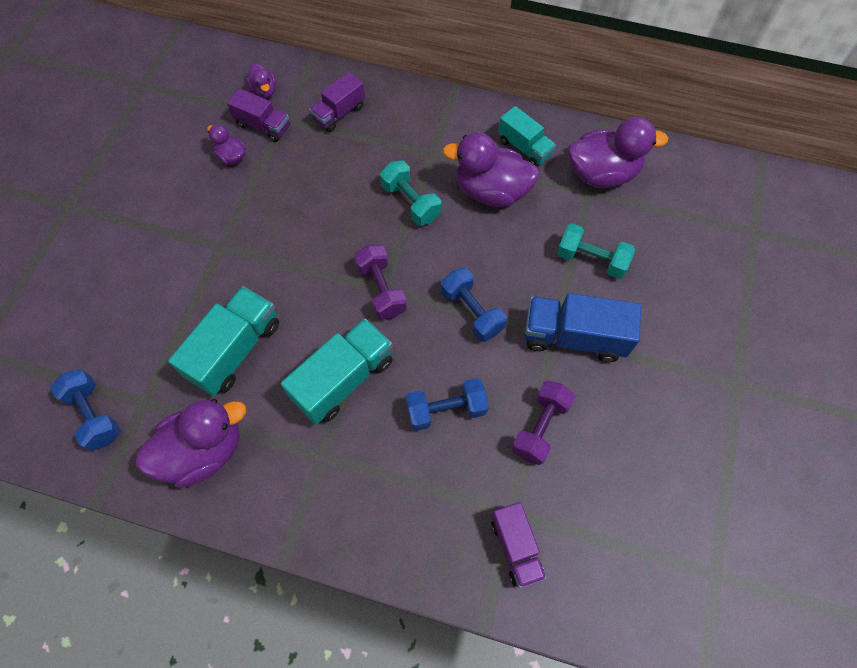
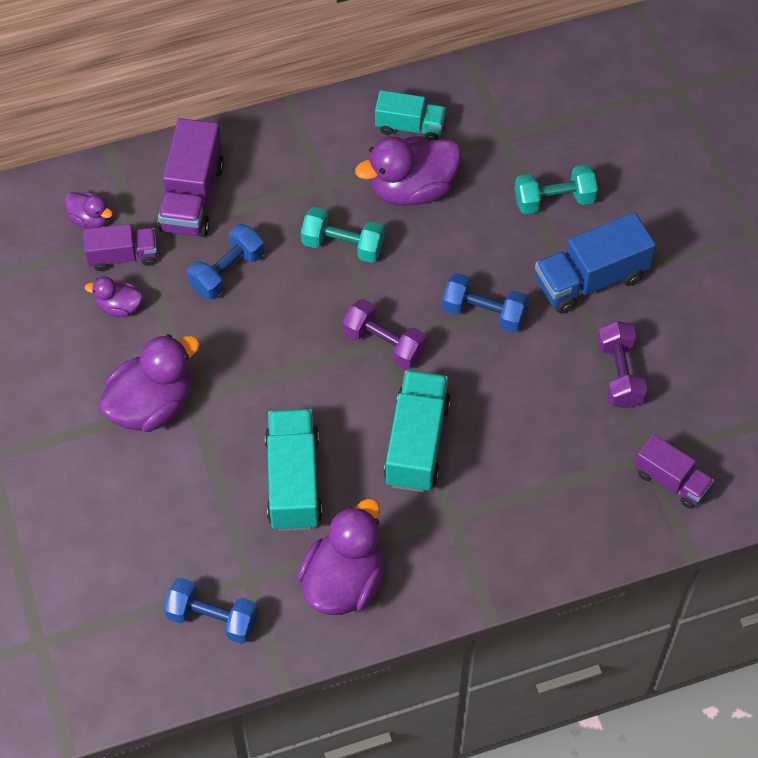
camera: 35 degrees left, 5 degrees down
purple truck [309,72,365,132] -> purple truck [158,118,224,237], size x1.58
blue dumbbell [406,378,489,431] -> blue dumbbell moved to [187,224,264,300]
purple duck [568,117,668,188] -> purple duck moved to [98,334,200,432]

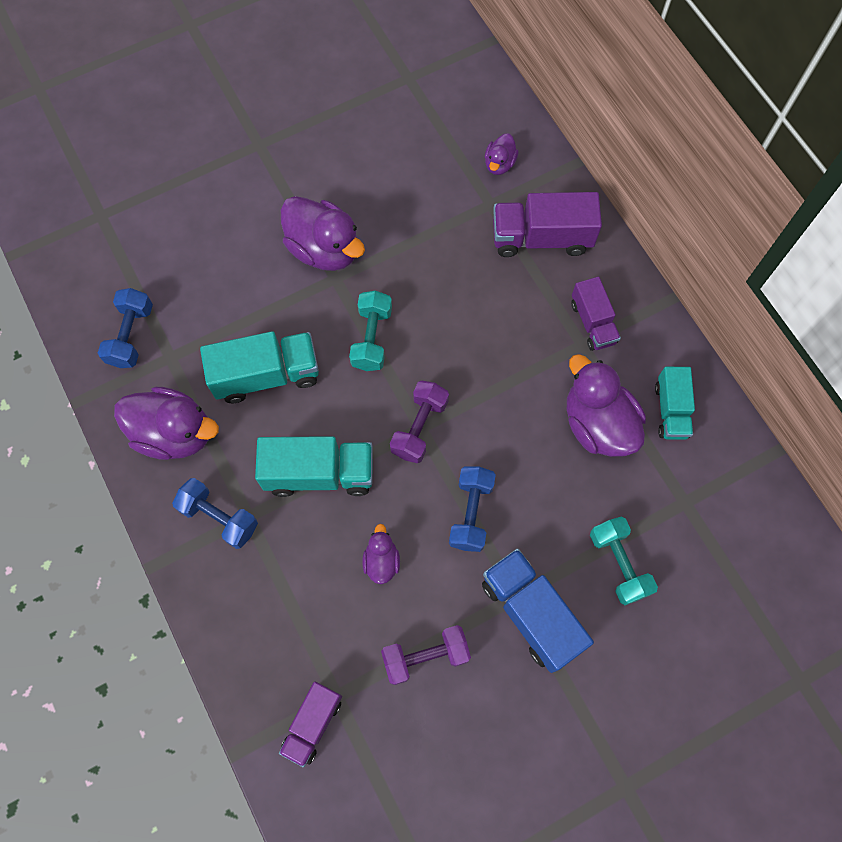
camera: 80 degrees right, 10 degrees up
purple truck [83,224,157,271] -> purple truck moved to [571,277,621,351]
purple duck [85,277,143,317] -> purple duck moved to [362,524,400,584]
blue dumbbell [187,224,264,300] -> blue dumbbell moved to [172,478,258,549]
turquoise dumbbell [301,207,384,263] -> turquoise dumbbell moved to [349,290,392,371]

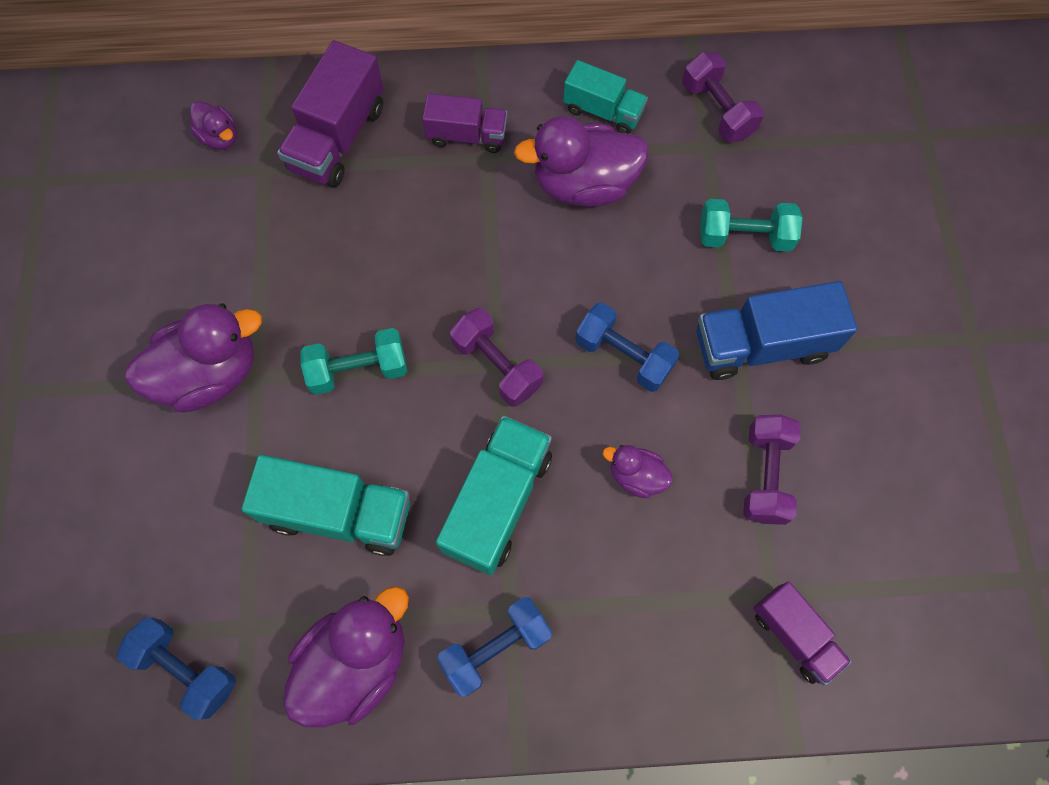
camera: 65 degrees left, 0 degrees up
turquoise truck [200,331,319,403] -> turquoise truck turned 90 degrees clockwise [241,455,410,556]
turquoise dumbbell [349,290,392,371] -> turquoise dumbbell turned 45 degrees counterclockwise [300,328,407,395]
none -> purple dumbbell [682,52,764,142]

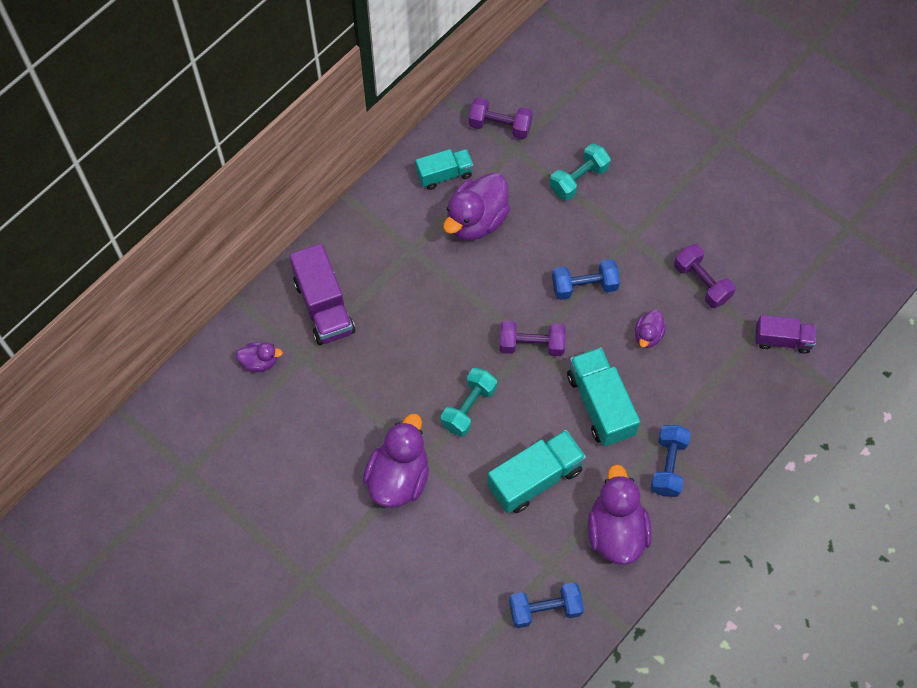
camera: 45 degrees left, 5 degrees down
purple truck [422,94,507,153] -> none
purple duck [603,445,673,498] -> purple duck turned 45 degrees counterclockwise [635,310,666,348]
blue truck [697,281,857,380] -> none

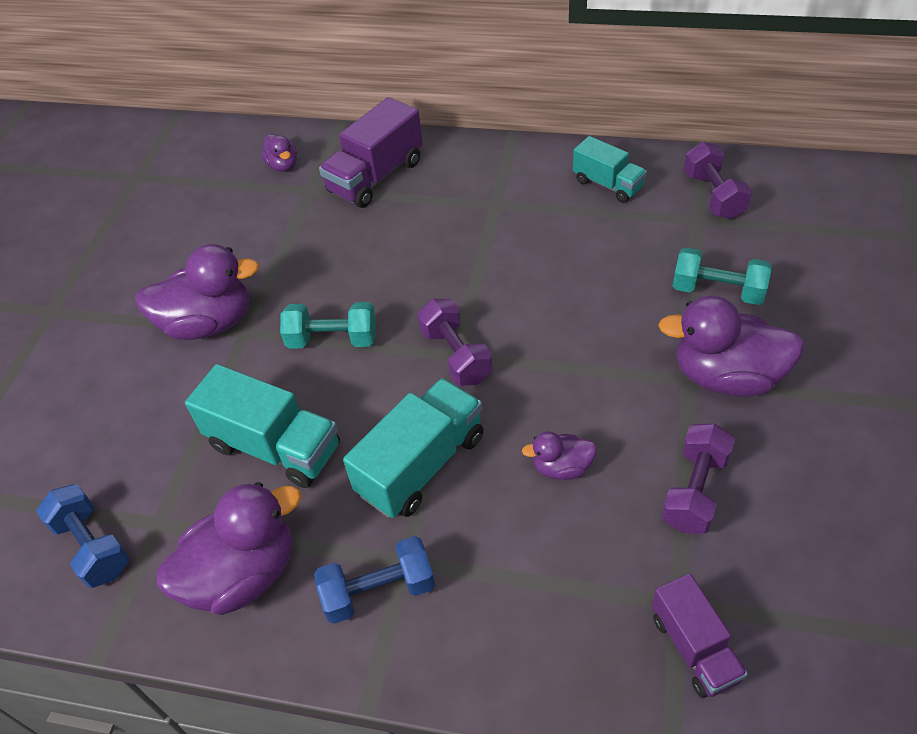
camera: 65 degrees right, 15 degrees down
purple duck [443,173,510,241] -> purple duck moved to [658,295,805,397]
blue dumbbell [552,259,620,300] -> none

